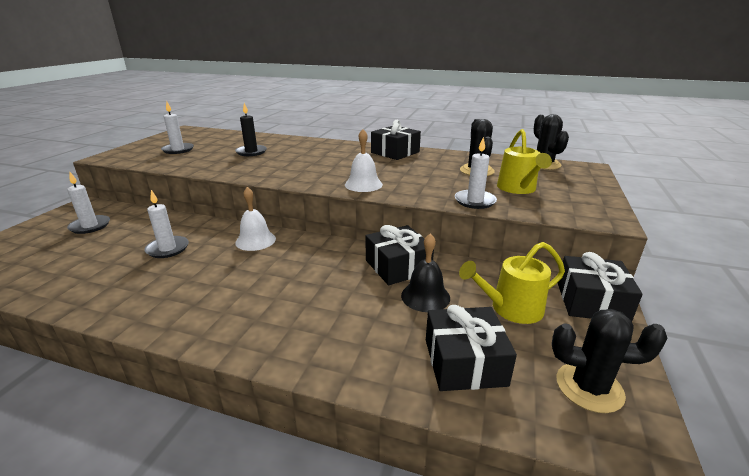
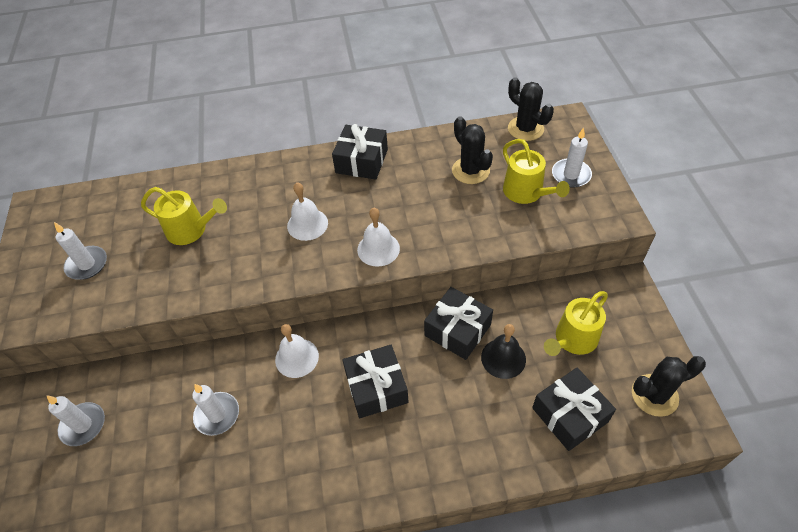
camera: 25 degrees left, 25 degrees up
black candle [235,103,267,156] -> yellow watering can [141,187,227,245]
white candle [455,137,497,209] -> white candle moved to [552,127,592,188]
black gift [558,252,643,321] -> black gift moved to [342,345,409,418]
none -> white bell [287,182,328,241]

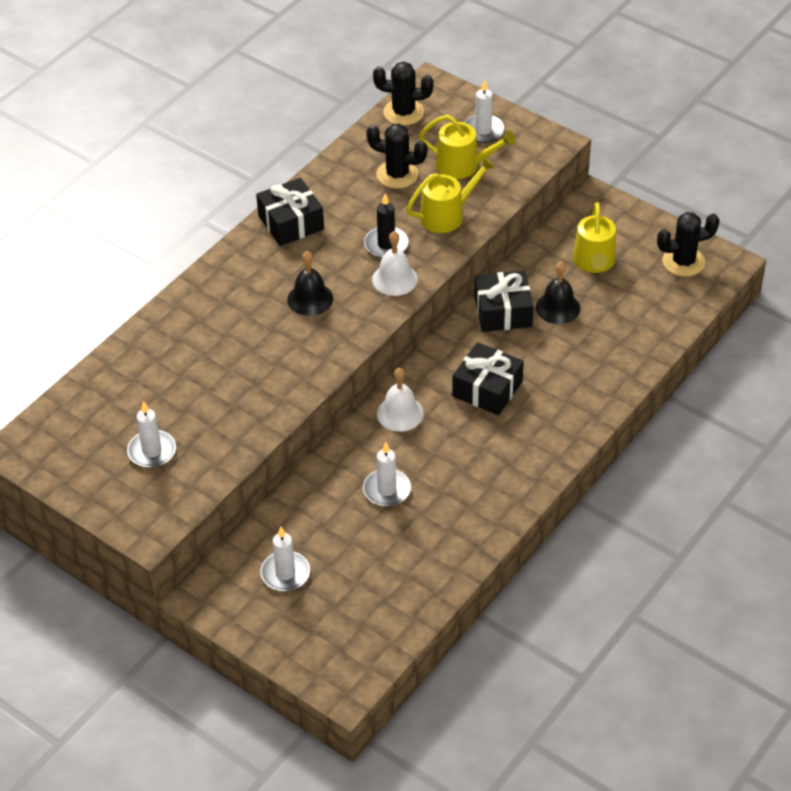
camera: 45 degrees left, 5 degrees down
yellow watering can [141,187,227,245] -> yellow watering can moved to [406,156,495,233]
white bell [287,182,328,241] -> black bell [287,251,333,316]
black gift [532,368,616,451] -> none
black cactus [632,356,706,417] -> black cactus turned 45 degrees clockwise [657,212,719,277]
none -> black candle [364,193,409,258]

